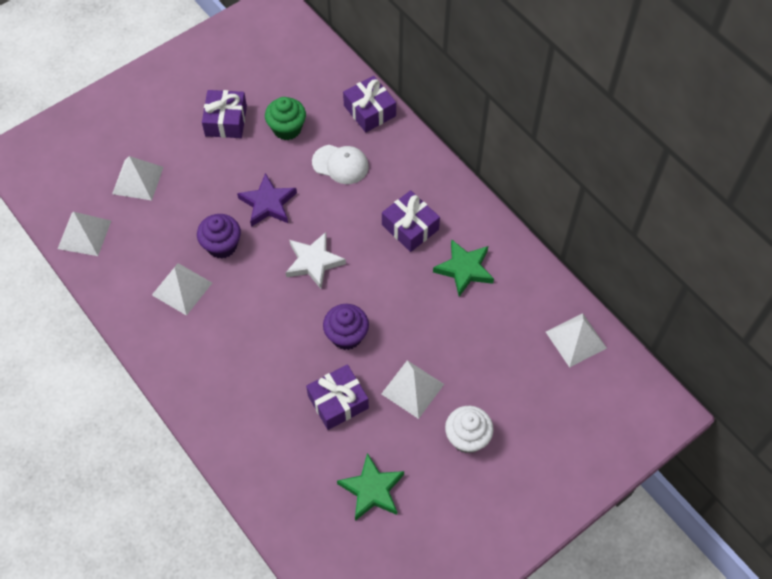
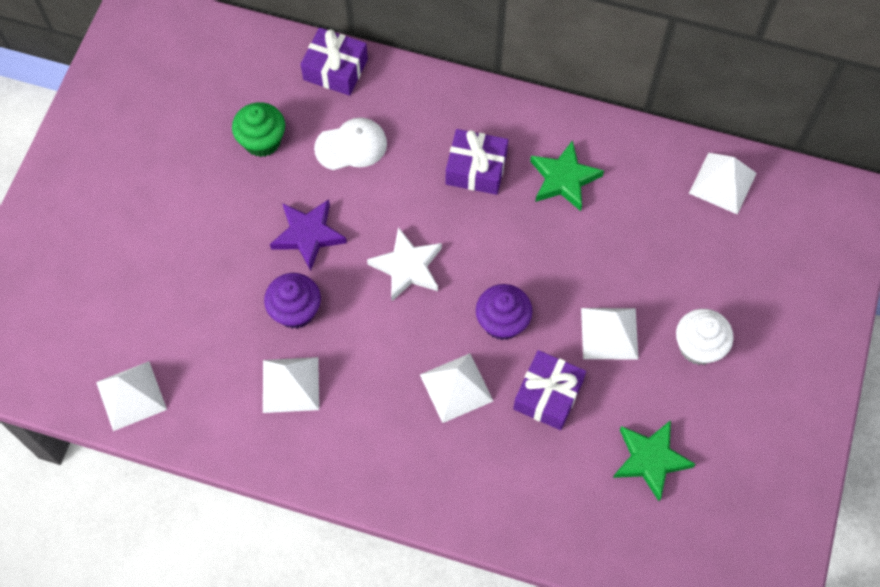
camera: 35 degrees left, 5 degrees up
white pyramid [112,156,163,201] -> white pyramid moved to [420,353,493,423]
purple gift [202,90,247,138] -> none

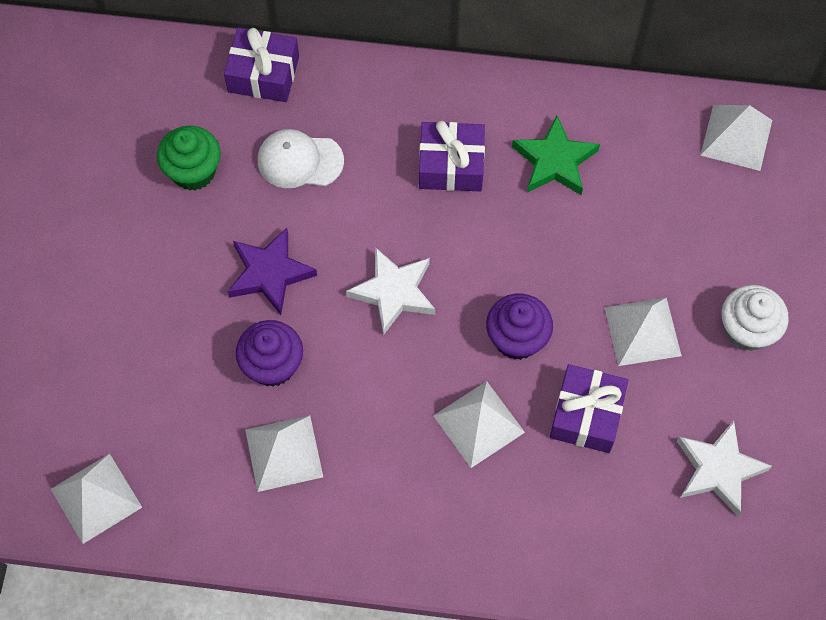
camera: 10 degrees left, 0 degrees up
white cap [314,118,387,170] -> white cap turned 150 degrees counterclockwise [258,129,344,188]
green star [613,420,696,501] -> white star [677,420,772,516]

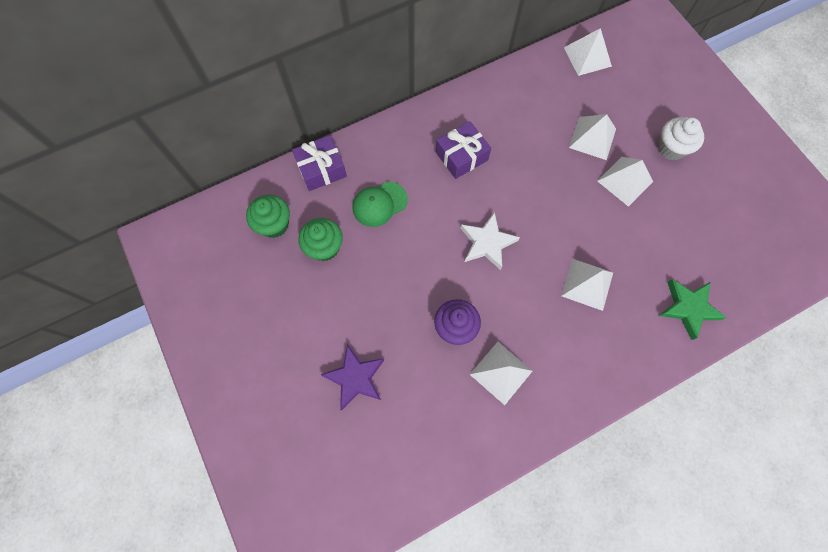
camera: 35 degrees left, 5 degrees up
white pyramid [51,453,142,544] -> white pyramid moved to [569,114,616,160]
purple star [228,228,317,315] -> purple star moved to [321,344,384,410]
white cap [258,129,344,188] -> green cap [352,181,408,227]
purple cupcake [486,294,553,360] -> none
green star [512,115,600,195] -> green star moved to [659,279,726,340]
purple gift [550,364,628,453] -> none
white star [677,420,772,516] -> none
none -> green cupcake [246,195,290,238]

